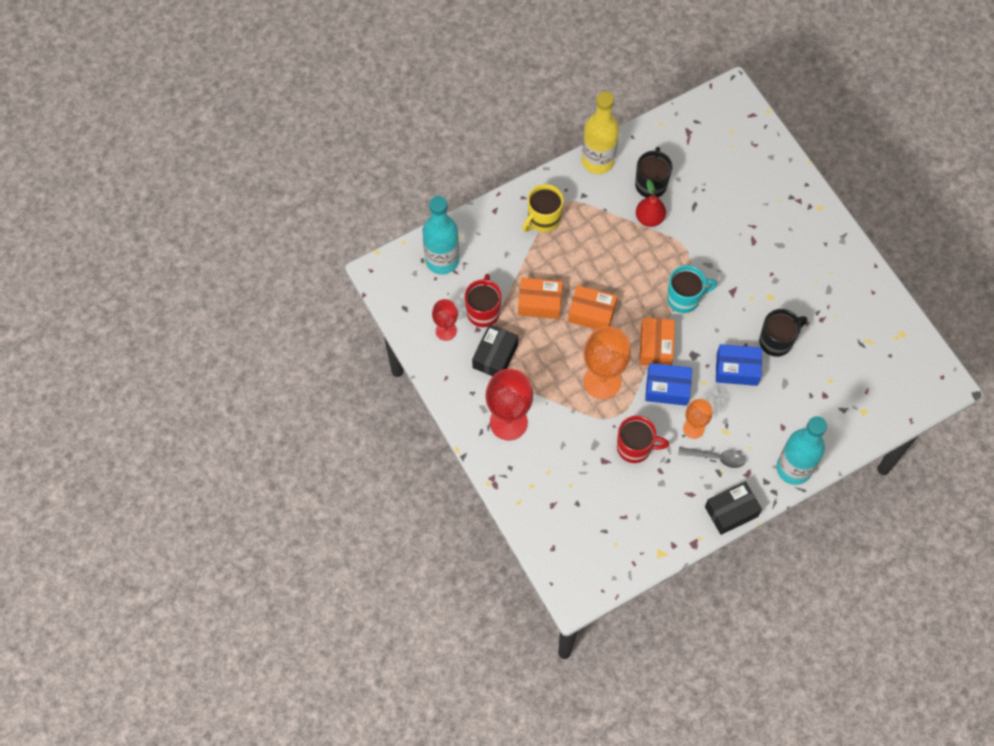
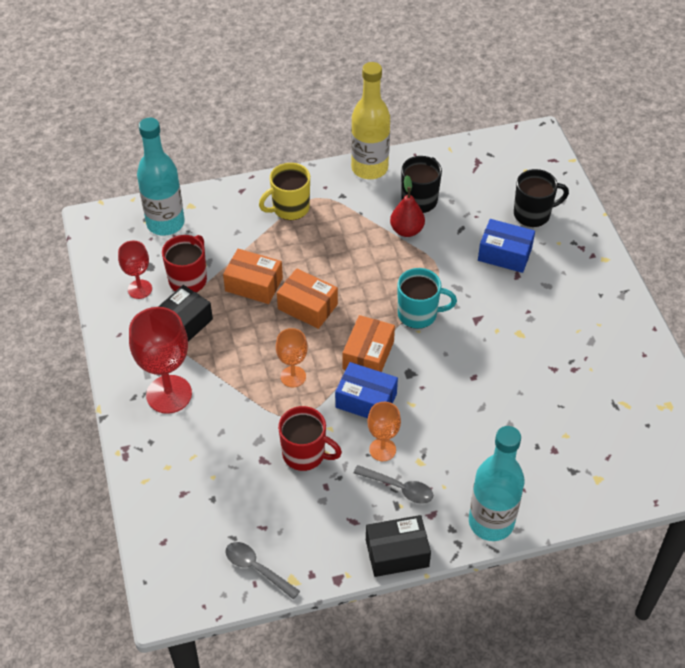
camera: 15 degrees right, 15 degrees down
orange goblet [583,326,631,399] -> orange goblet [276,328,308,388], size x0.57
blue box [716,344,762,386] -> blue box moved to [478,219,535,273]
black mug [759,309,807,357] -> black mug moved to [514,169,569,227]
none -> grey spoon [225,542,300,600]

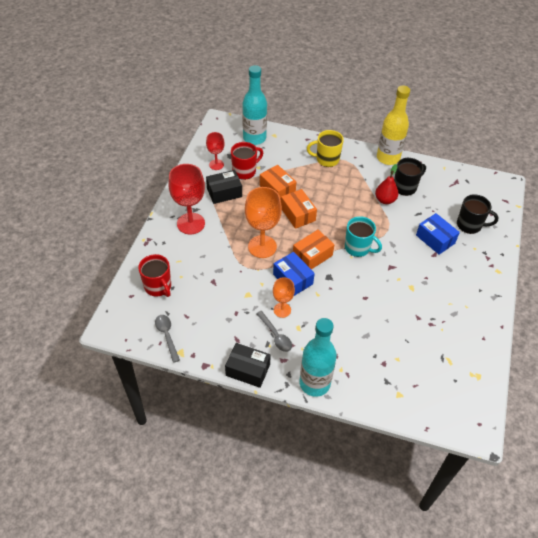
camera: 30 degrees right, 0 degrees up
orange goblet [276,328,308,388] -> orange goblet [245,187,282,258], size x1.76
red mug [278,406,342,471] -> red mug moved to [138,254,171,297]

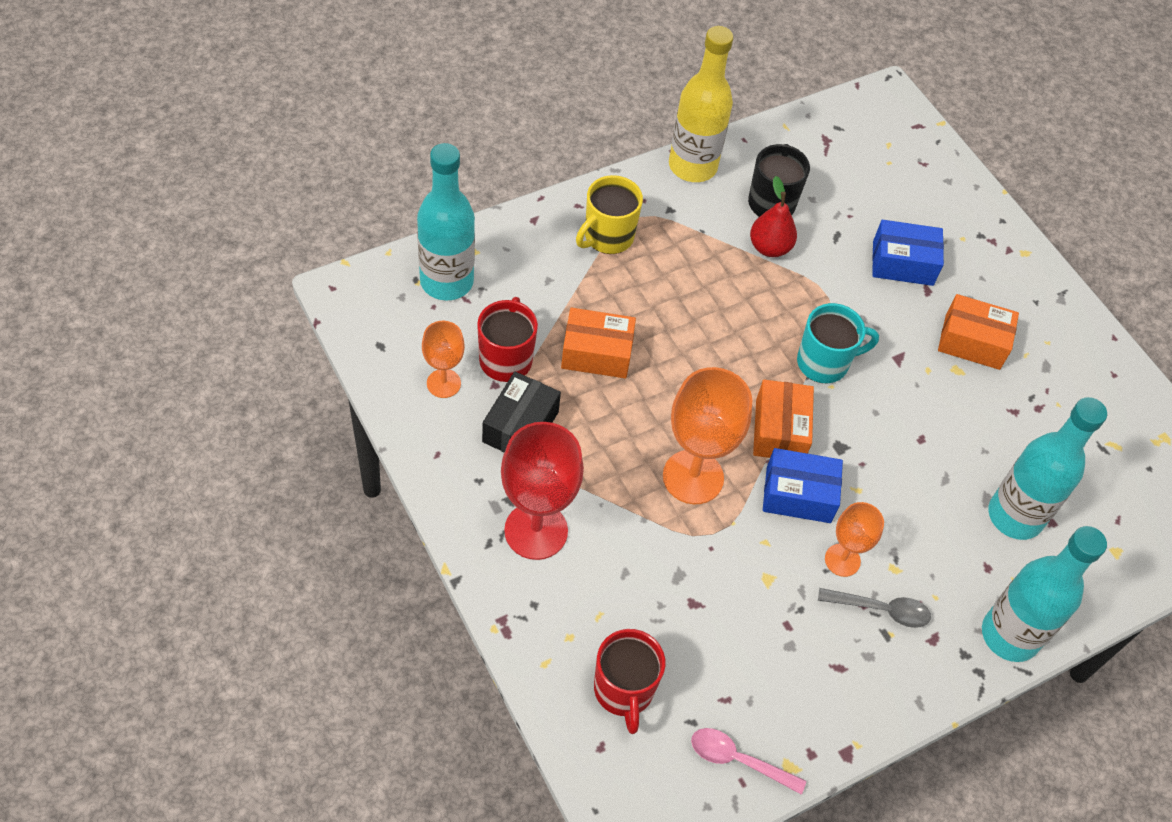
camera: 50 degrees left, 5 degrees up
red mug [138,254,171,297] -> red mug turned 75 degrees clockwise [594,629,665,734]
grey spoon [155,315,180,363] -> pink spoon [691,728,806,795]
red goblet [206,132,225,170] -> orange goblet [422,321,465,398]
black box [225,343,271,388] -> none
orange box [281,189,317,229] -> orange box moved to [938,294,1019,370]
black mug [457,194,499,234] -> none
none -> turquoise bottle [988,397,1107,540]

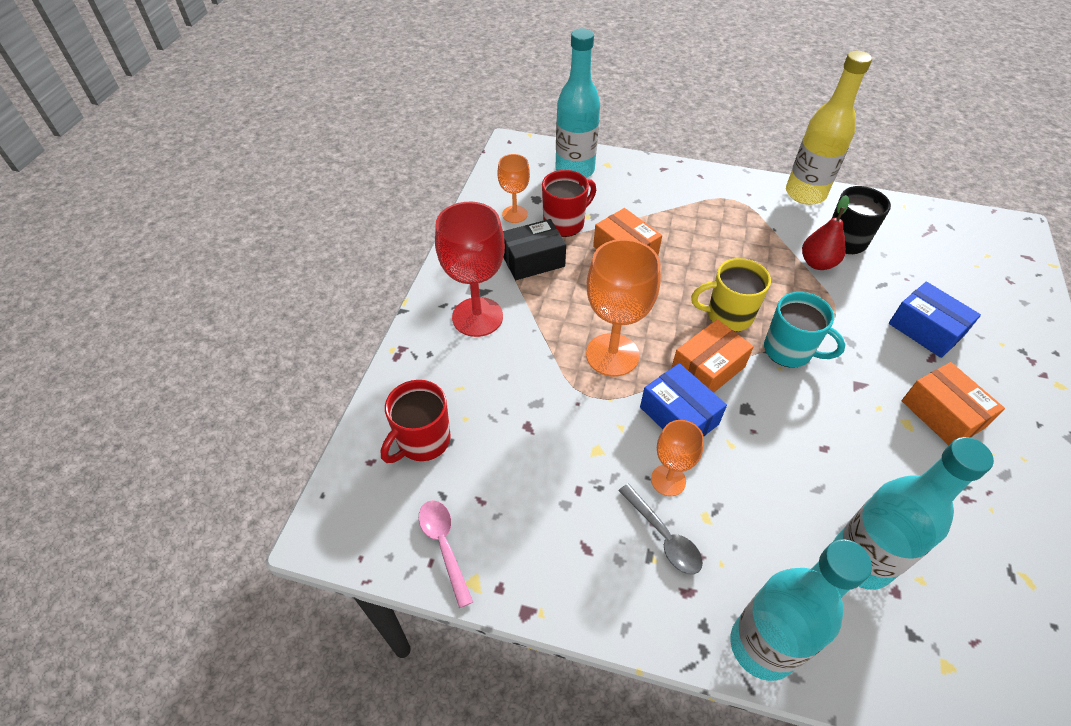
camera: 50 degrees right, 5 degrees down
yellow mug [576,175,643,254] -> yellow mug moved to [691,258,771,332]

